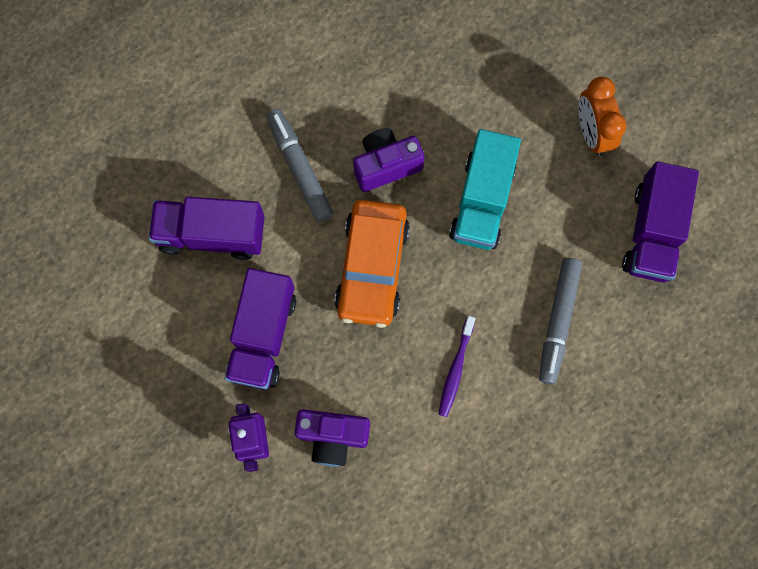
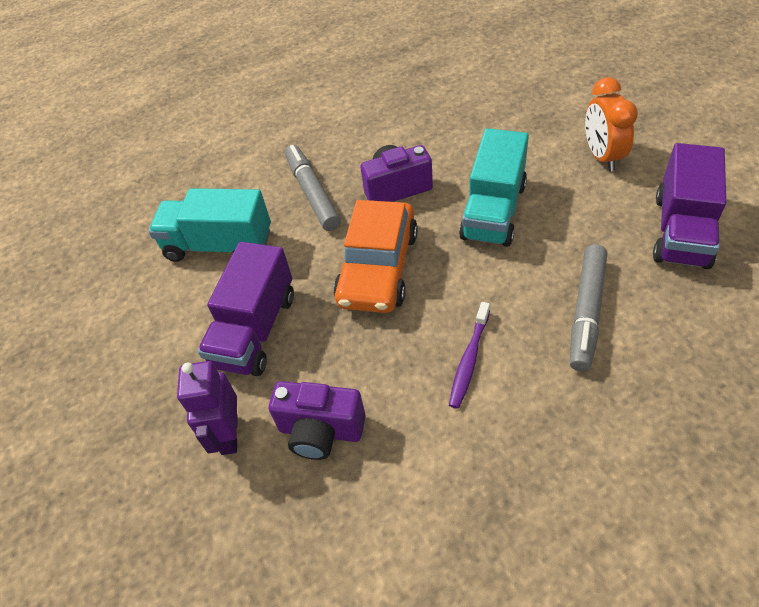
camera: 10 degrees right, 25 degrees down
purple truck [148,197,264,260] -> turquoise truck [148,188,271,262]

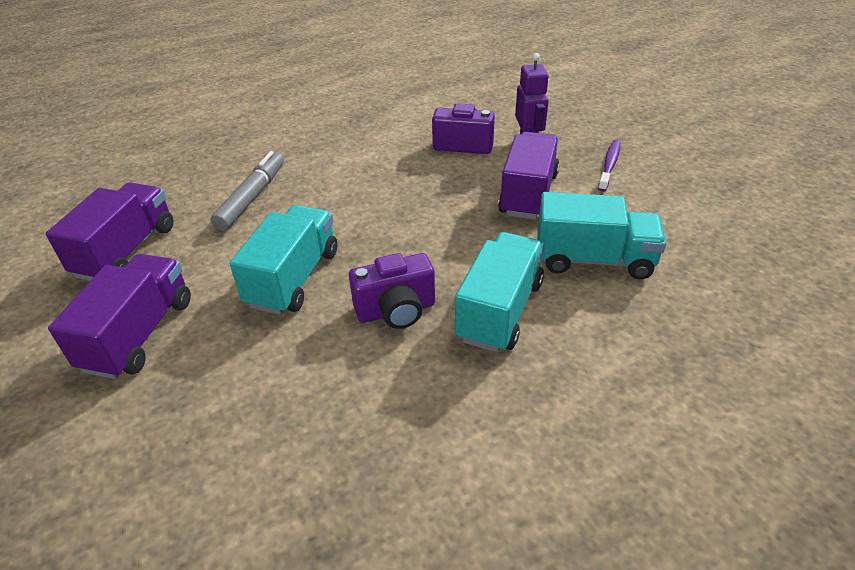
camera: 175 degrees right, 10 degrees down
grey marker [285,145,341,231] -> turquoise truck [455,232,544,352]
orange car [334,200,418,313] -> none
purple toothbrush [449,302,490,409] -> purple toothbrush moved to [598,140,620,192]
orange clock [585,77,638,172] -> purple truck [48,254,191,379]

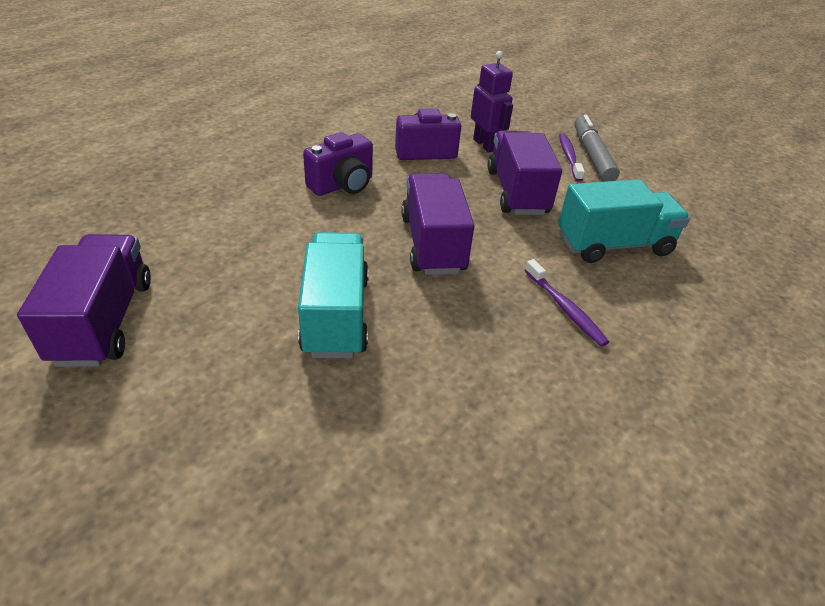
camera: 25 degrees left, 0 degrees up
purple truck [48,254,191,379] -> purple truck moved to [401,173,474,275]
grey marker [210,151,284,231] -> grey marker moved to [574,115,620,182]
purple camera [349,253,435,329] -> purple camera moved to [303,132,373,196]
turquoise truck [455,232,544,352] -> purple toothbrush [525,259,609,347]

